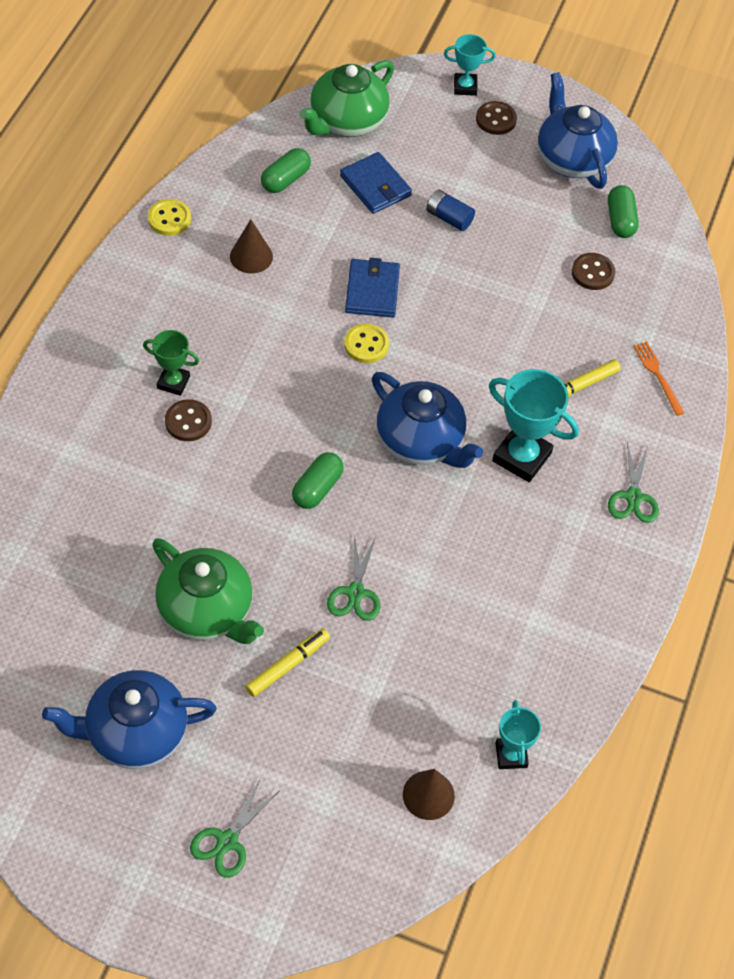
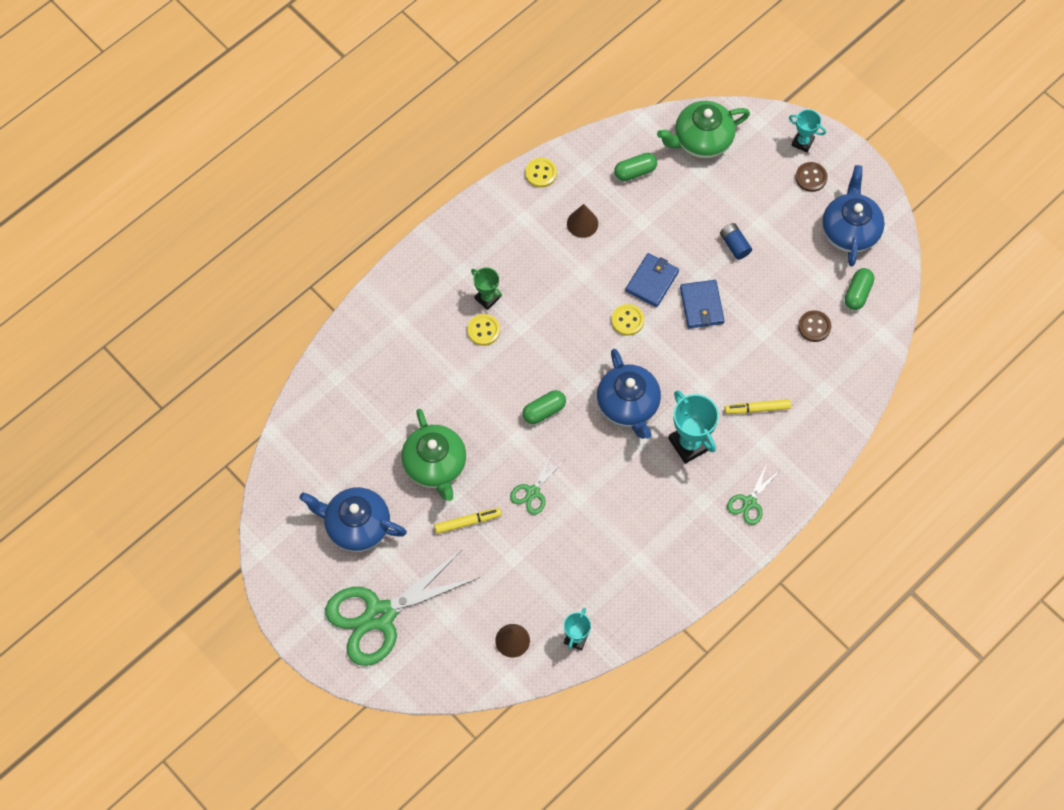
camera: 30 degrees right, 10 degrees up
brown button [165,399,212,441] -> yellow button [467,314,500,346]
green scissors [190,778,280,878] -> green scissors [325,549,480,666], size x2.22
blue wallet [340,152,412,214] -> blue wallet moved to [680,280,725,329]
orange fork [633,341,684,416] -> none

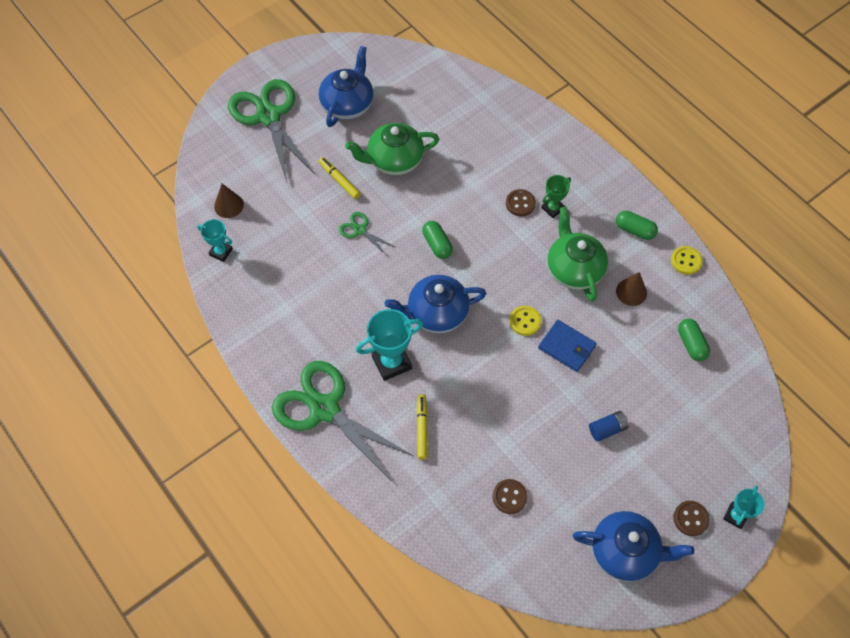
camera: 95 degrees right, 5 degrees down
yellow marker [434,508,502,534] -> yellow marker turned 150 degrees clockwise [318,157,360,199]
yellow button [467,314,500,346] -> brown button [506,189,536,216]
green teapot [657,101,750,158] -> green teapot moved to [547,206,608,302]
blue wallet [680,280,725,329] -> none
green scissors [727,463,780,525] -> green scissors [272,361,413,479], size x2.22
green capsule [845,268,874,310] -> green capsule moved to [616,211,658,240]

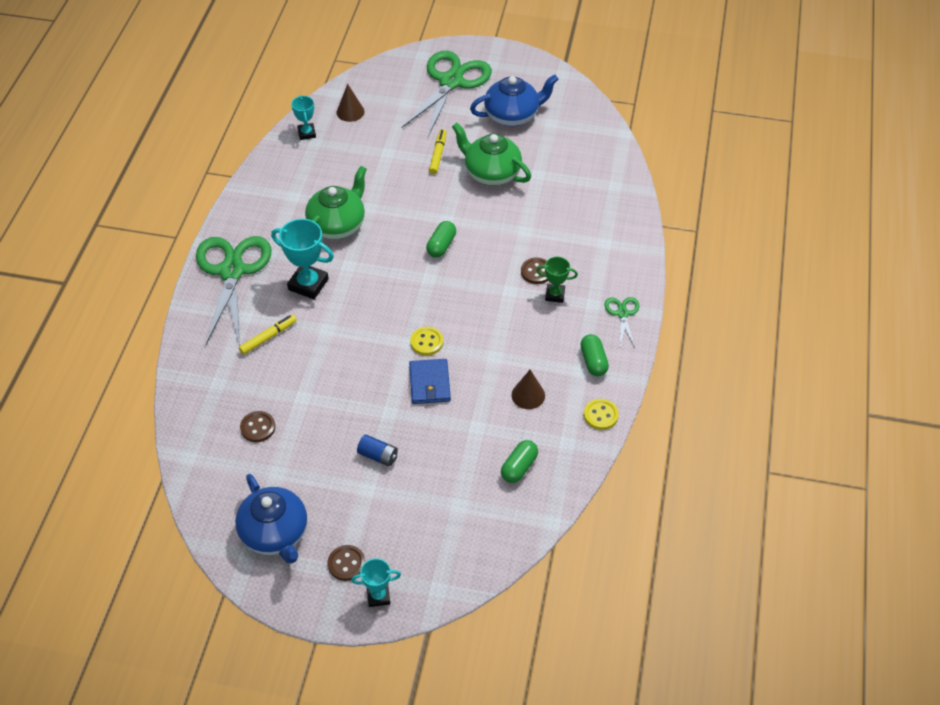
camera: 50 degrees right, 10 degrees down
green scissors [339,212,395,256] -> green scissors moved to [604,297,639,348]
blue teapot [385,275,487,334] -> none
green teapot [547,206,608,302] -> green teapot moved to [305,166,367,239]

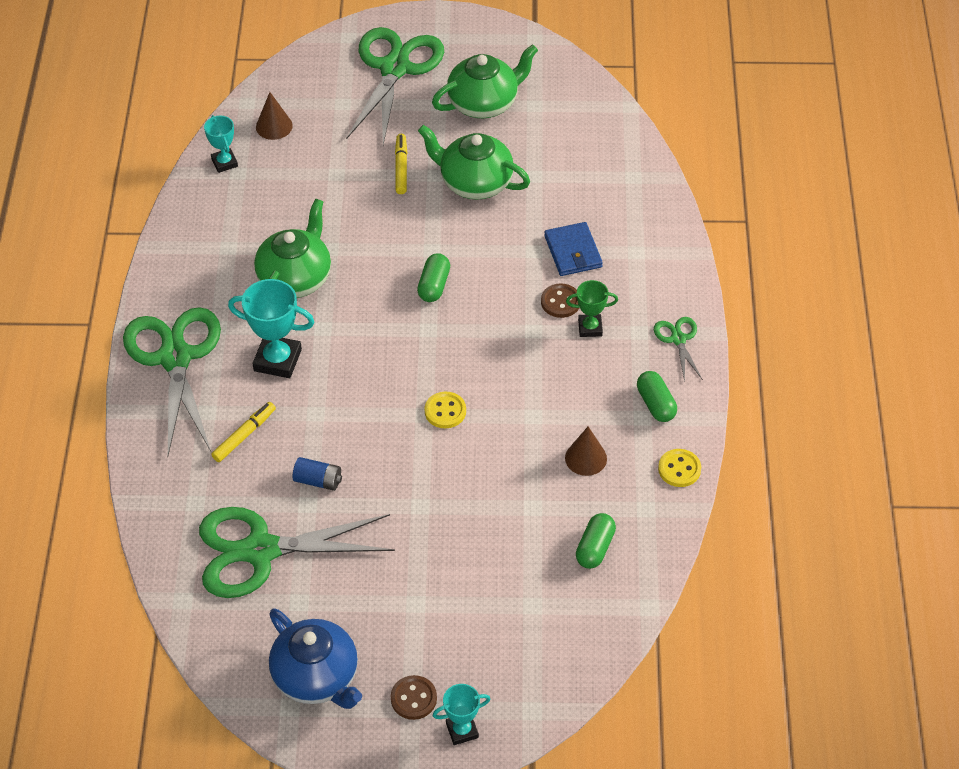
camera: 10 degrees left, 0 degrees up
brown button [240,411,275,442] -> green scissors [199,507,395,598]
blue battery [357,435,398,466] -> blue battery moved to [293,457,342,491]
blue wallet [409,359,451,404] -> blue wallet moved to [544,222,603,276]
blue teapot [470,74,559,127] -> green teapot [432,44,538,118]

